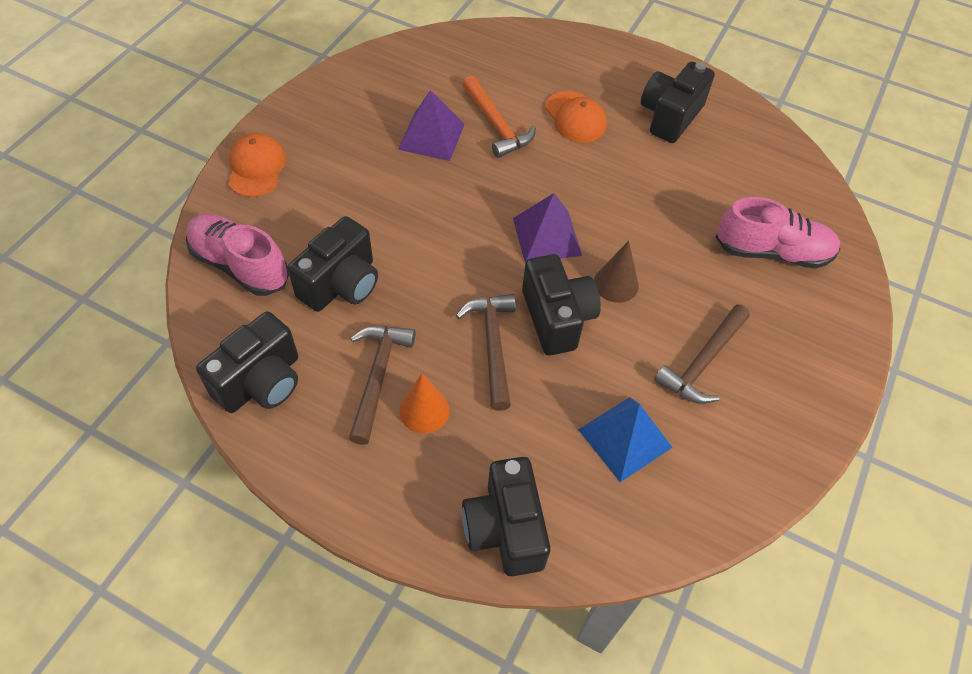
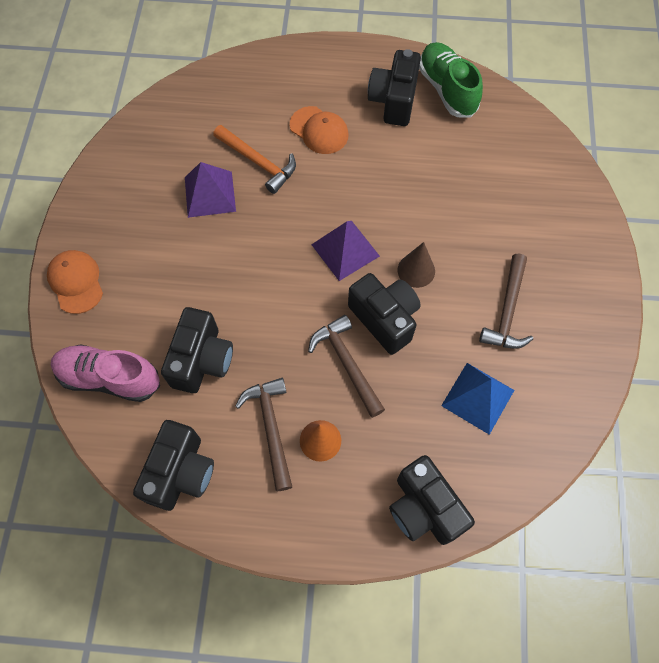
camera: 20 degrees left, 10 degrees up
pink shoe [716,197,840,269] -> none
none -> green shoe [419,42,483,118]

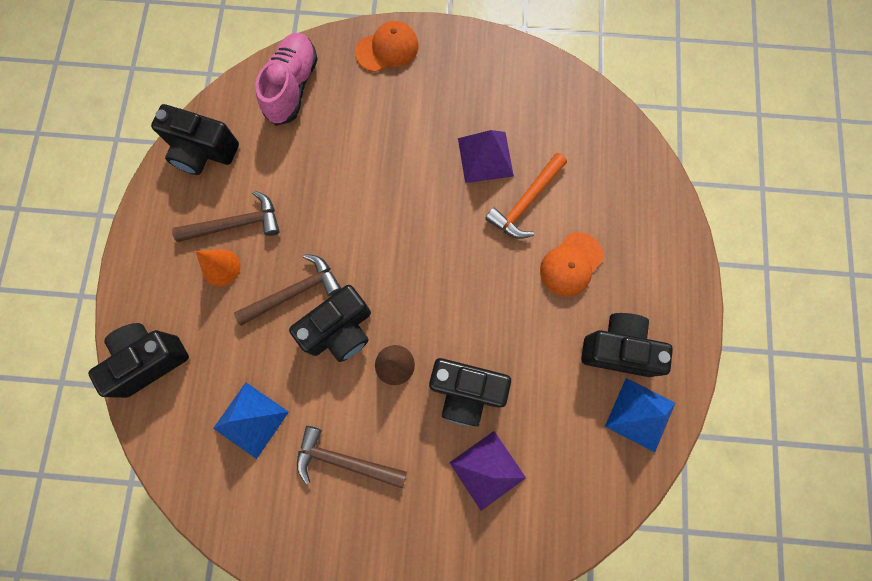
camera: 90 degrees right, 10 degrees up
black camera [161,307,233,393] -> black camera moved to [429,358,511,427]
purple pyramid [311,221,380,281] -> purple pyramid moved to [449,431,526,511]
green shoe [419,42,483,118] -> blue pyramid [605,378,675,452]

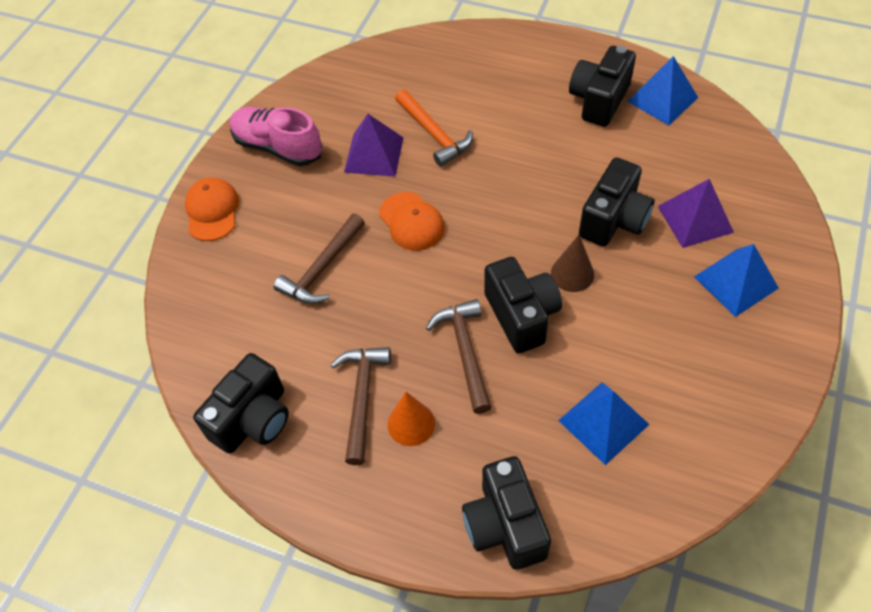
camera: 70 degrees left, 20 degrees down
pink shoe [255,33,318,126] -> pink shoe moved to [230,107,322,166]
brown hammer [297,426,407,488] -> brown hammer moved to [274,214,365,304]
orange cap [540,232,603,297] -> orange cap moved to [379,192,445,251]
none -> blue pyramid [694,244,779,317]

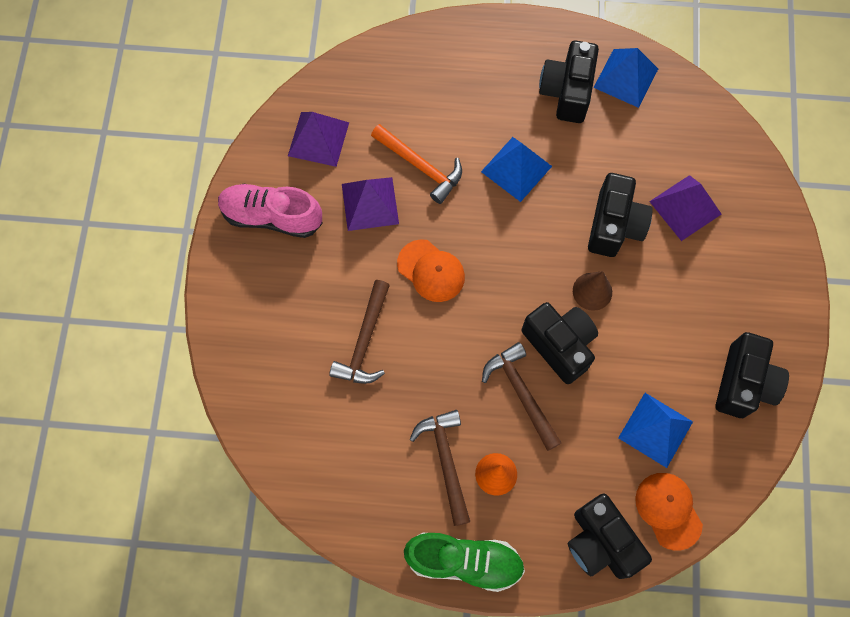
camera: 20 degrees left, 15 degrees up
orange cap [185,178,239,241] -> orange cap moved to [635,473,703,551]
black camera [193,353,289,454] -> black camera moved to [716,332,789,418]
blue pyramid [694,244,779,317] -> blue pyramid moved to [481,137,552,202]
none -> purple pyramid [288,112,349,167]
none -> green shoe [404,533,525,592]

